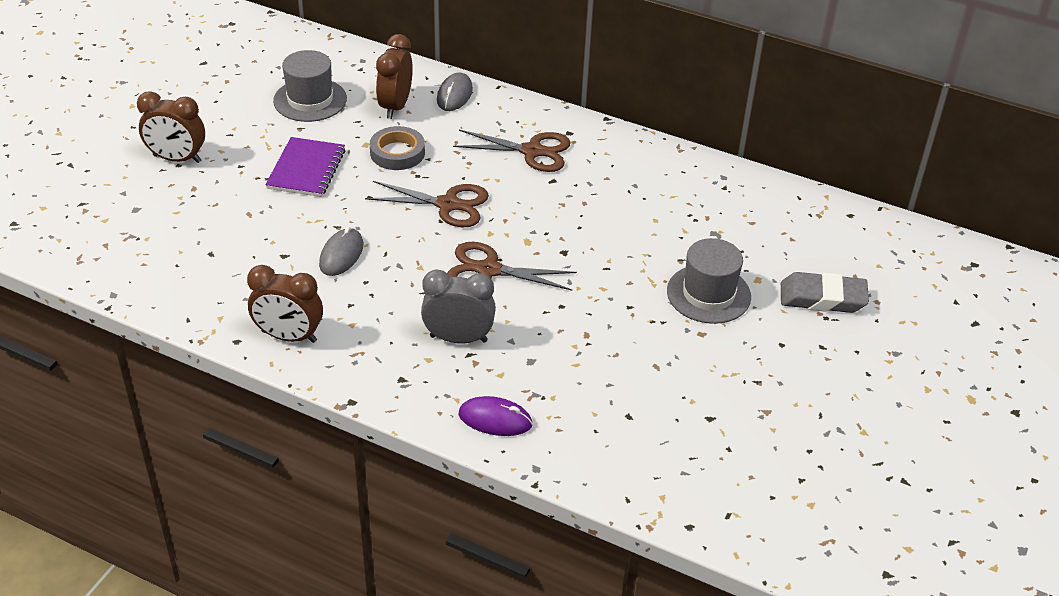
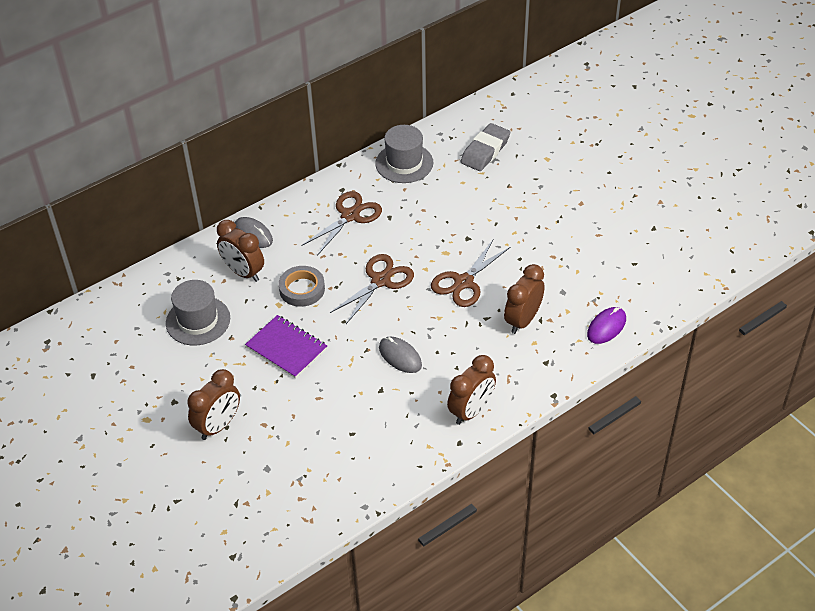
camera: 60 degrees left, 5 degrees up
grey clock [421,269,496,344] -> brown clock [504,264,545,334]
grey hat [667,238,751,324] -> grey hat moved to [375,125,433,183]
grey eraser [781,272,869,313] -> grey eraser moved to [460,123,510,171]

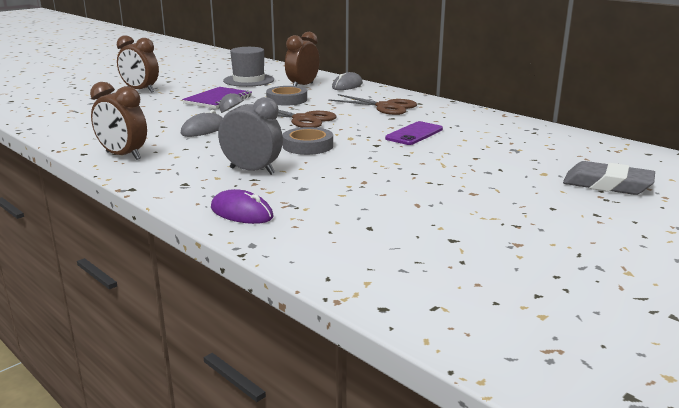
camera: 80 degrees right, 25 degrees down
grey hat [375,125,433,183] -> none
brown scissors [431,240,510,307] -> grey tape [282,127,333,155]
grey eraser [460,123,510,171] -> grey eraser moved to [563,161,655,195]
brown clock [504,264,545,334] -> grey clock [218,93,283,175]
none -> purple phone [385,121,443,145]

